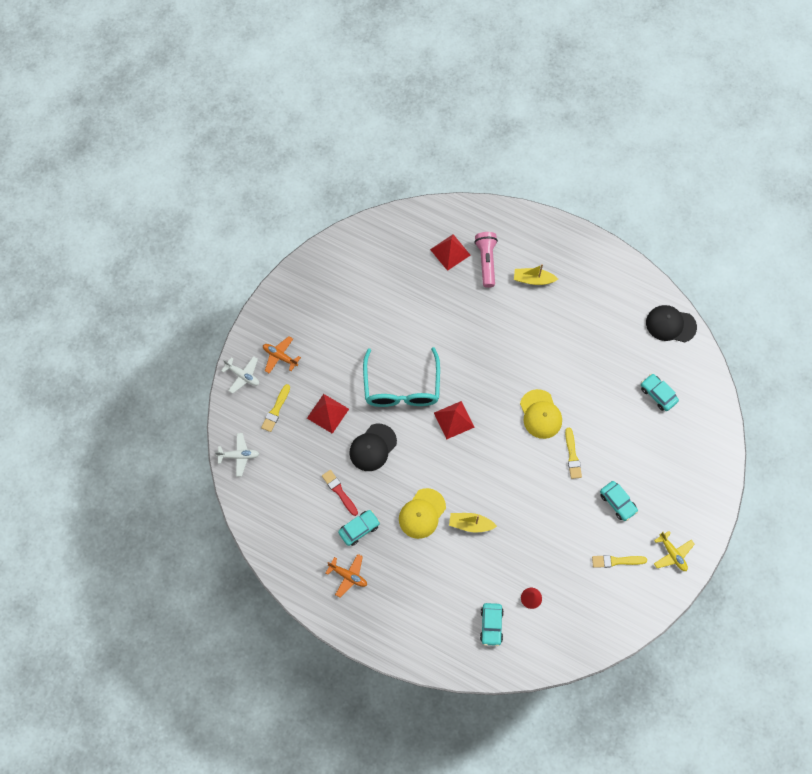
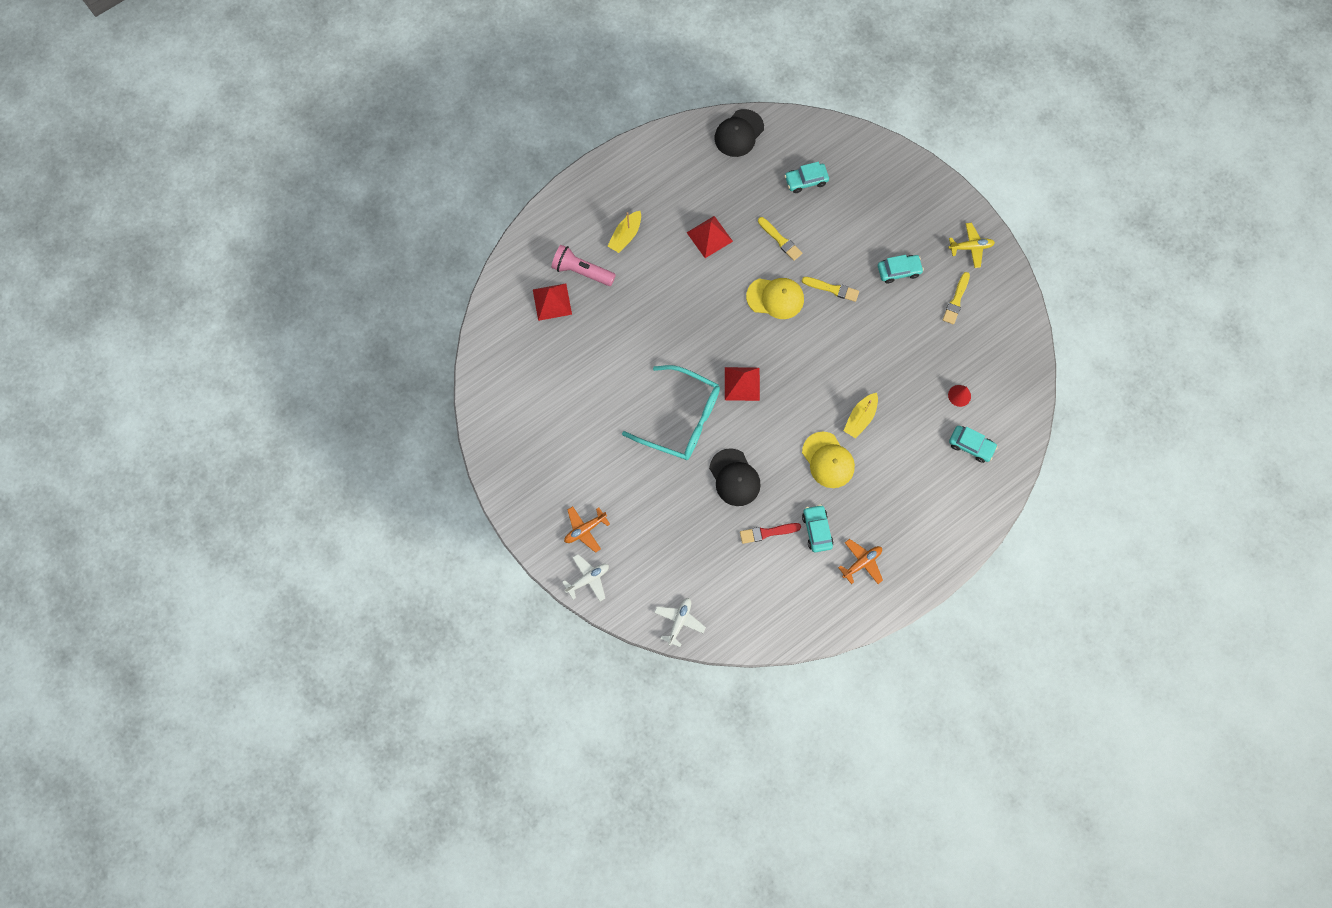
camera: 65 degrees left, 5 degrees up
yellow brush [261,384,290,432] -> yellow brush moved to [758,217,802,261]
red pyramid [307,394,349,434] -> red pyramid moved to [686,216,733,258]

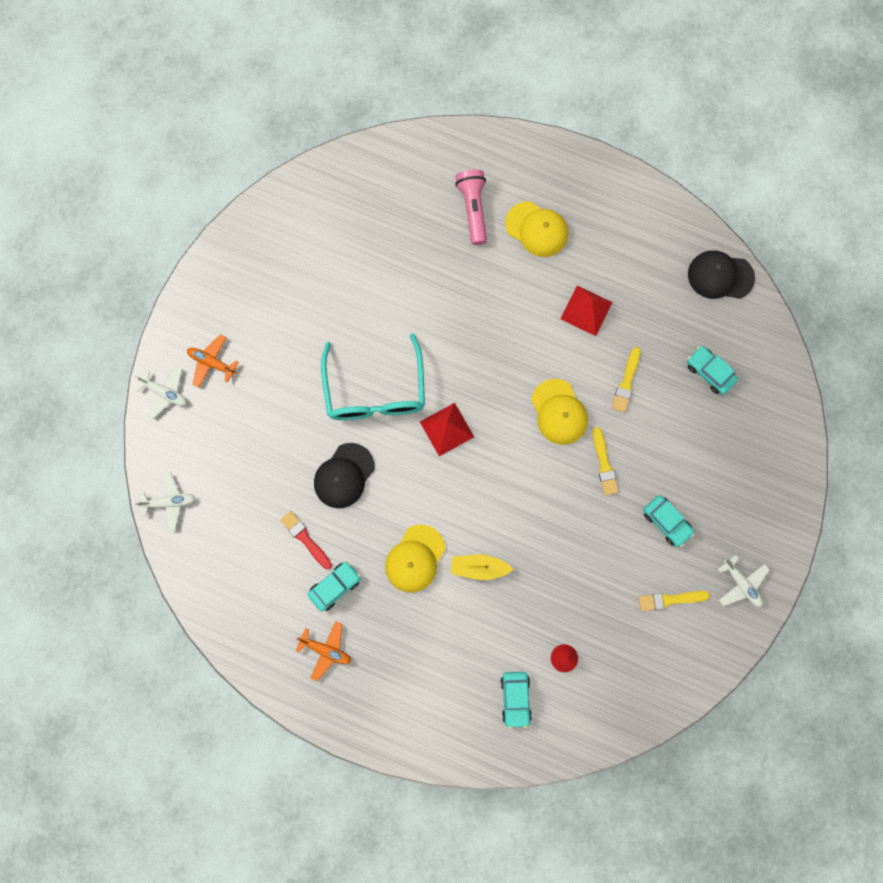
camera: 60 degrees right, 5 degrees up
red pyramid [533,283,572,321] -> none
yellow boat [607,211,641,253] -> yellow cap [505,201,568,257]
yellow plane [948,223,995,268] -> white plane [717,555,770,607]

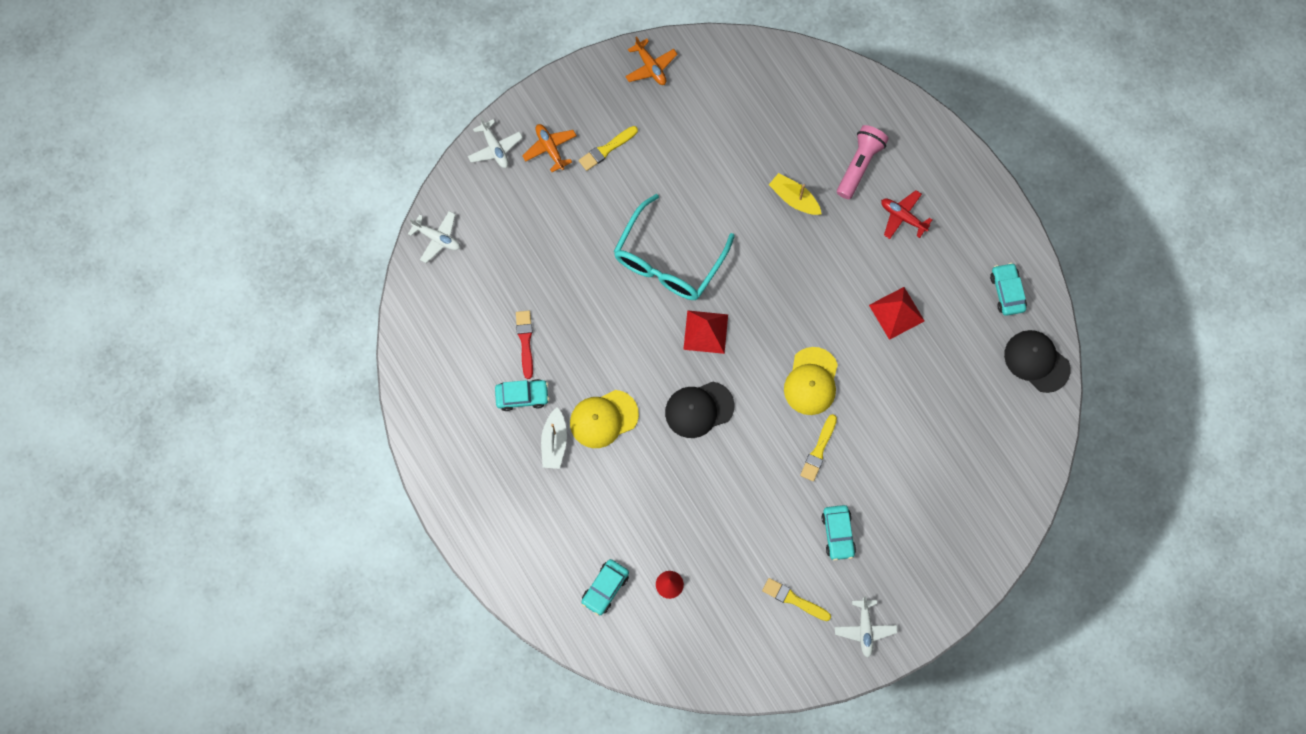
camera: 35 degrees right, 5 degrees down
orange plane [295,621,351,681] -> orange plane moved to [625,36,678,85]
black cap [314,443,375,508] -> black cap moved to [665,382,735,438]
yellow boat [451,554,514,580] -> yellow boat moved to [769,173,822,215]
yellow cap [505,201,568,257] -> red plane [881,190,932,239]
yellow brush [612,347,640,412] -> yellow brush moved to [579,126,638,171]
turquoise car [687,346,738,395] -> turquoise car moved to [990,263,1027,316]
none -> white boat [541,407,567,469]

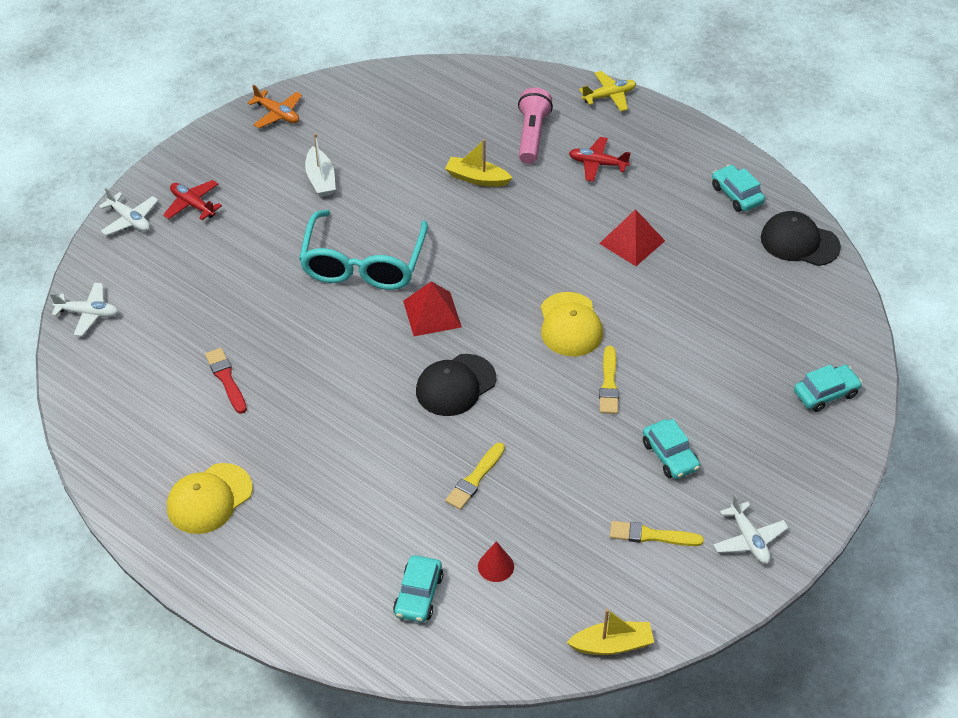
camera: 20 degrees left, 25 degrees down
turquoise car [495,379,549,411] -> turquoise car moved to [794,365,862,412]
orange plane [522,124,577,172] -> red plane [163,180,222,220]
white boat [541,407,567,469] -> white boat moved to [305,133,336,197]
yellow cap [570,390,639,448] -> yellow cap moved to [167,463,253,534]
yellow brush [579,126,638,171] -> yellow brush moved to [445,443,505,510]
none -> yellow boat [567,609,654,655]
none -> yellow plane [579,71,636,111]

